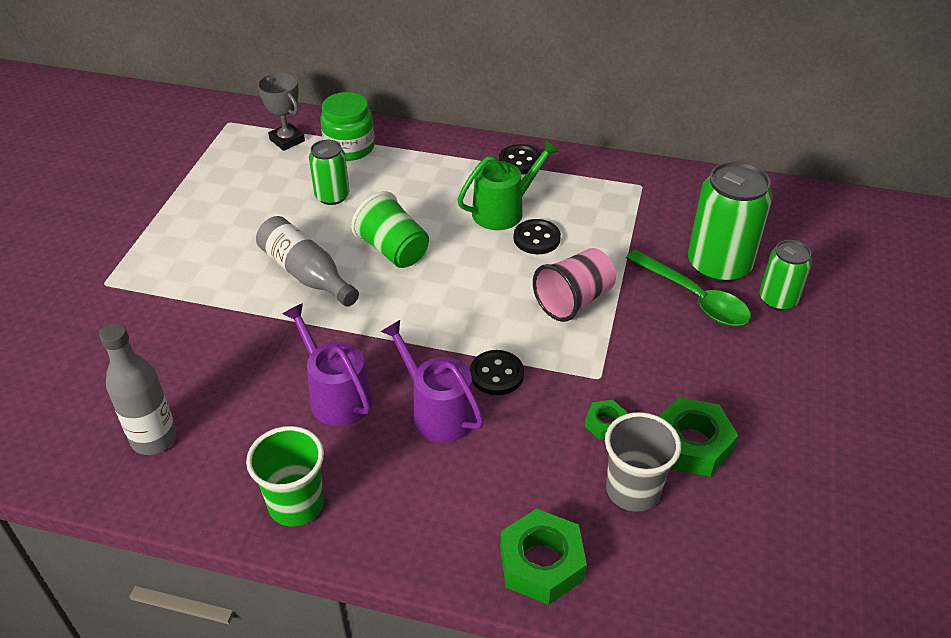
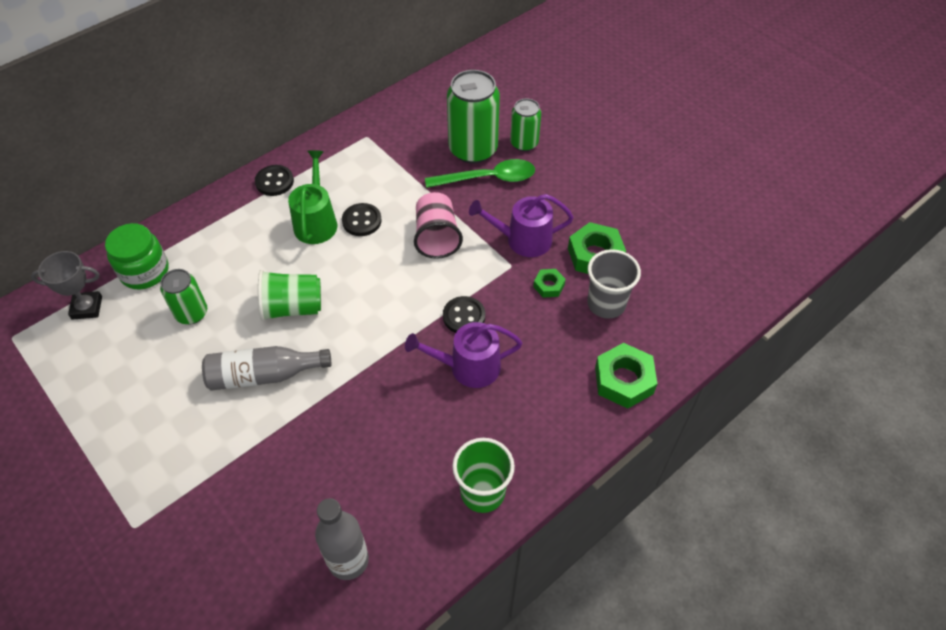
camera: 55 degrees left, 10 degrees up
purple watering can [283,303,372,426] -> purple watering can moved to [469,194,574,257]

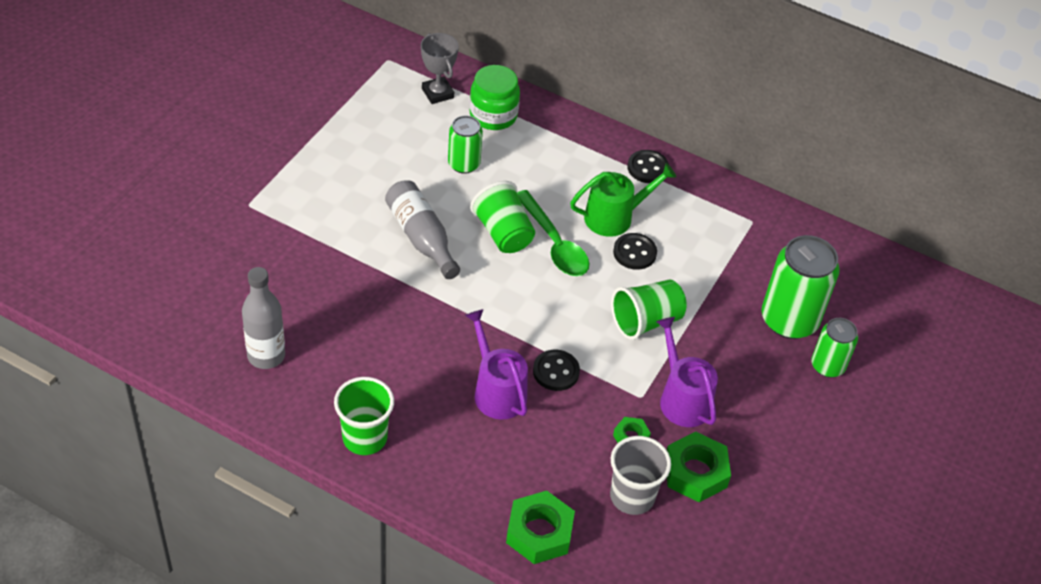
camera: 65 degrees right, 5 degrees down
pink cup [414,192,463,259] -> green cup [611,279,687,340]
green spoon [425,159,535,188] -> green spoon moved to [517,190,590,276]

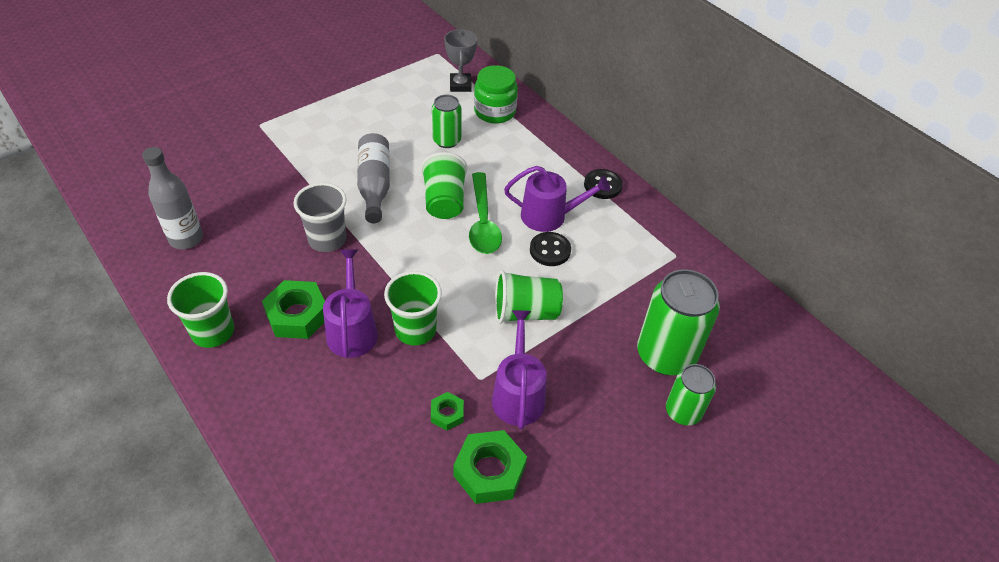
camera: 25 degrees right, 0 degrees up
green nut [506,491,575,564] -> green nut moved to [262,280,325,339]
black button [533,350,580,391] -> green cup [384,271,442,346]
green watering can [570,163,676,237] -> purple watering can [504,166,610,232]
grey cup [610,436,671,515] -> grey cup moved to [293,183,347,252]

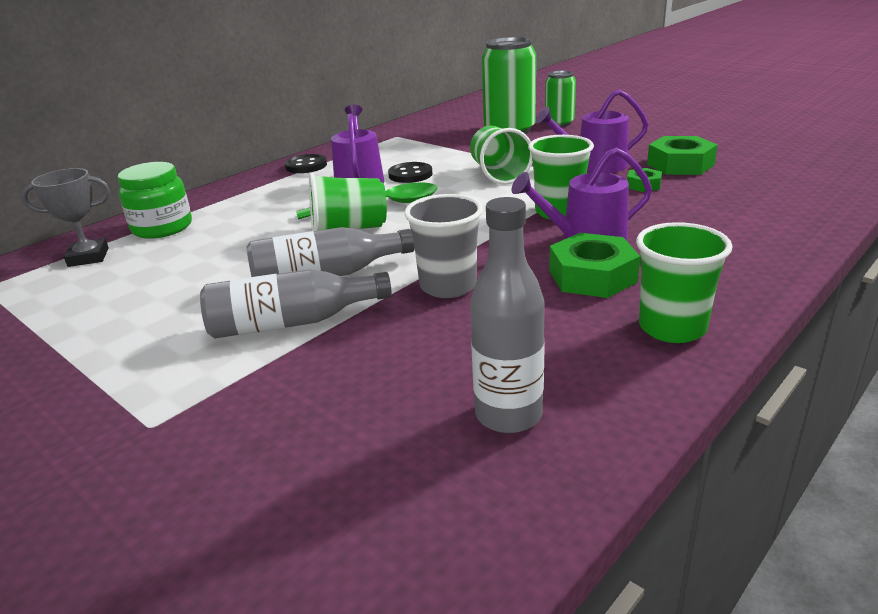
camera: 95 degrees left, 20 degrees down
green can [432,95,462,148] -> none
none -> grey bottle [200,269,392,338]

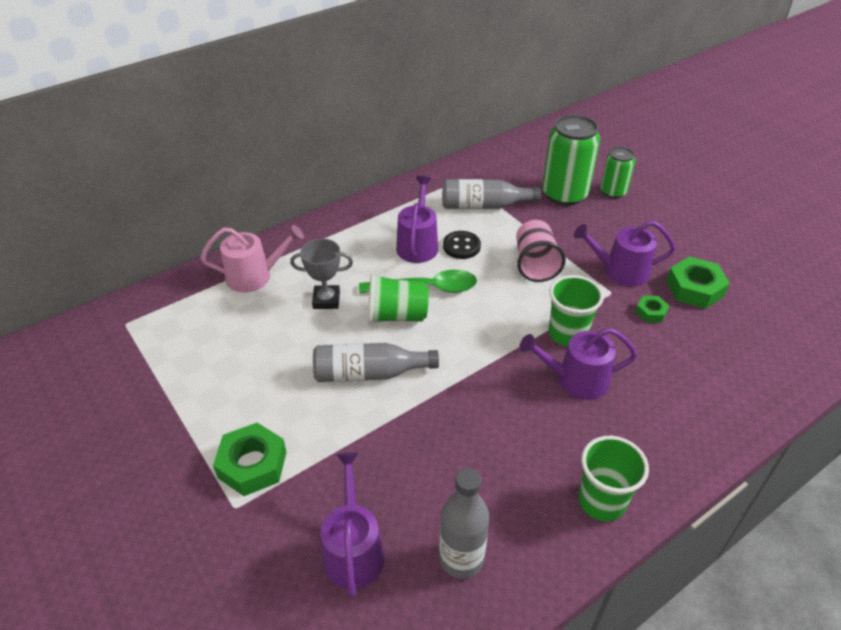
camera: 10 degrees right, 15 degrees up
grey trophy [21,168,110,267] -> grey trophy moved to [290,239,353,309]
green jar [118,162,192,239] -> pink watering can [200,225,304,293]
grey bottle [200,269,392,338] -> grey bottle moved to [442,179,541,209]
black button [285,154,327,173] -> none
grey cup [404,194,483,298] -> none
green cup [470,126,533,185] -> pink cup [516,220,566,282]
green nut [549,233,640,298] -> green nut moved to [213,423,286,496]
none -> purple watering can [321,452,385,598]

